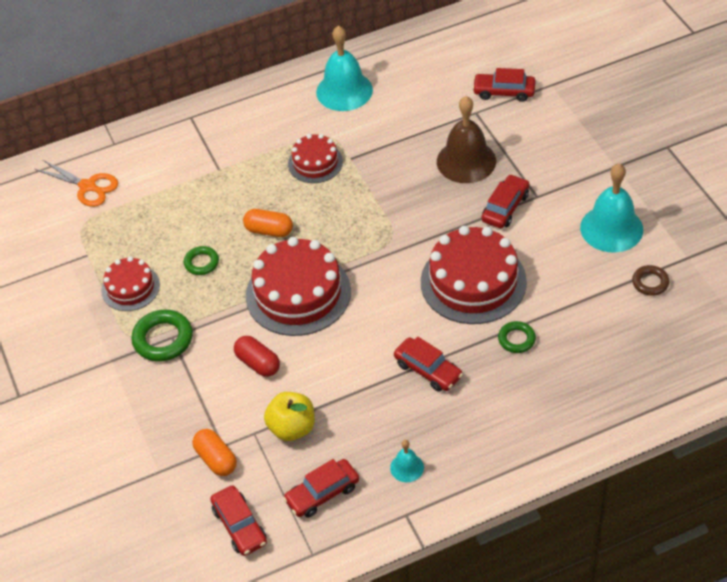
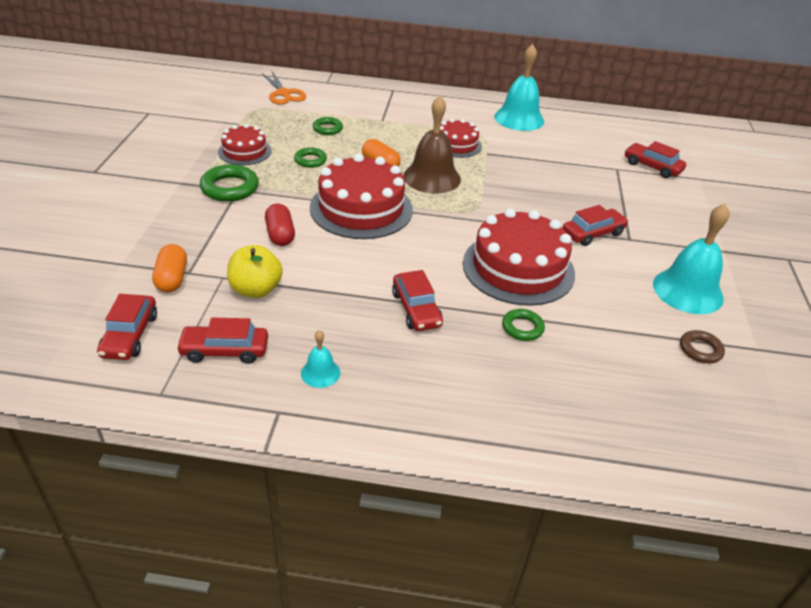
camera: 25 degrees right, 10 degrees down
brown bell [437,96,496,183] -> brown bell moved to [403,96,461,194]
none -> green ring [313,117,343,135]

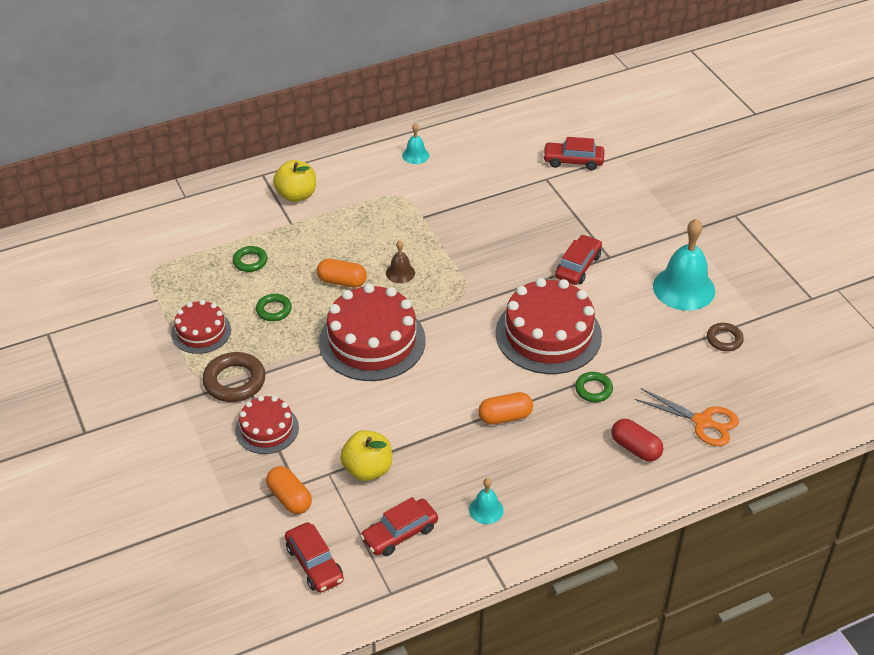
camera: 30 degrees left, 5 degrees up
green ring [200,164,259,202] -> brown ring [202,352,265,402]
orange scissors [261,72,306,104] -> orange scissors moved to [634,388,739,446]
red capsule [265,203,295,246] -> red capsule moved to [611,419,663,462]
red car [392,270,443,331] -> orange capsule [478,392,533,425]
brown bell [403,96,461,194] -> brown bell [386,240,415,283], size x0.48
red cake [440,119,482,158] -> red cake moved to [235,396,299,454]
turquoise bell [494,44,544,131] -> turquoise bell [402,123,429,164], size x0.48
none -> yellow apple [273,160,316,202]

